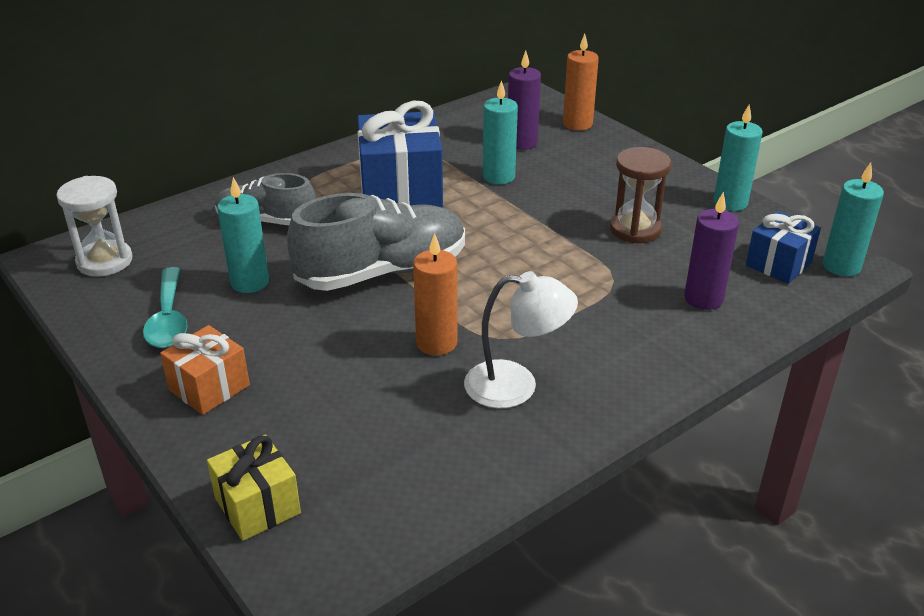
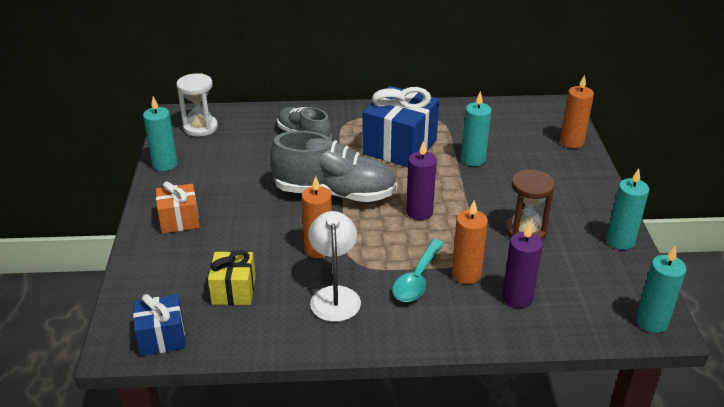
camera: 35 degrees right, 0 degrees up
turquoise spoon [143,267,188,348] -> turquoise spoon moved to [392,239,444,302]
yellow gift [207,434,301,541] -> yellow gift moved to [208,250,256,305]
turquoise candle [217,177,269,293] -> turquoise candle moved to [143,96,178,171]
white lamp [464,271,578,408] -> white lamp turned 135 degrees counterclockwise [308,211,361,322]
purple candle [508,51,541,150] -> purple candle moved to [406,141,437,220]
blue gift [746,211,821,284] -> blue gift moved to [133,294,185,356]
none -> orange candle [452,200,488,284]

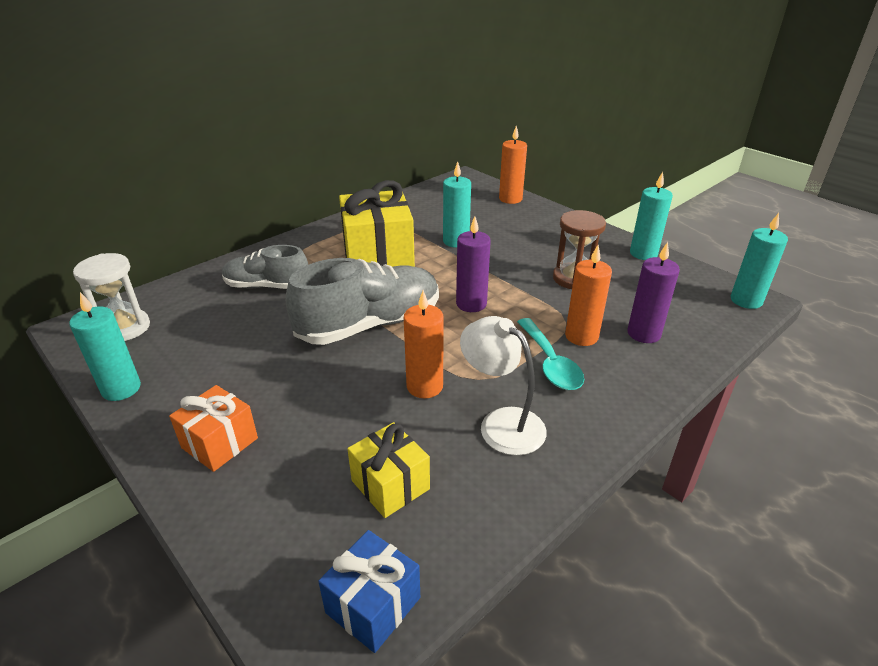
camera: 40 degrees left, 0 degrees up
blue gift [362,86,439,167] -> yellow gift [339,180,415,267]

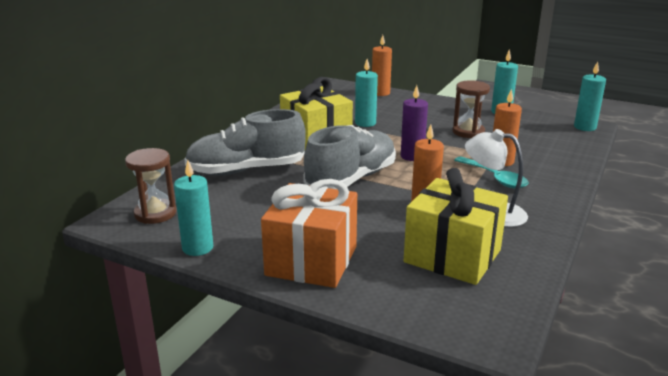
camera: 20 degrees left, 10 degrees down
white hourglass [73,253,150,341] -> brown hourglass [125,148,177,224]
orange gift [169,385,258,472] -> orange gift [261,179,357,288], size x1.79
grey shoe [222,245,308,289] -> grey shoe [184,109,306,175], size x1.60
blue gift [318,530,420,653] -> none
yellow gift [347,422,430,518] -> yellow gift [404,168,508,285], size x1.79
purple candle [627,242,680,343] -> none

